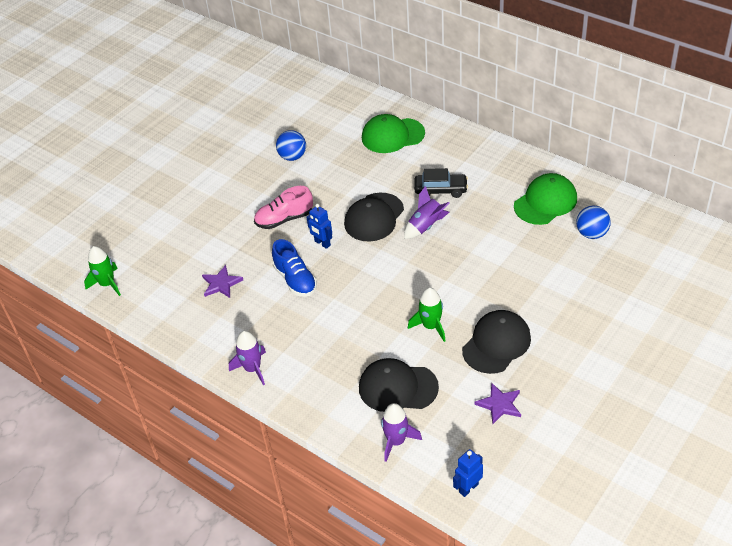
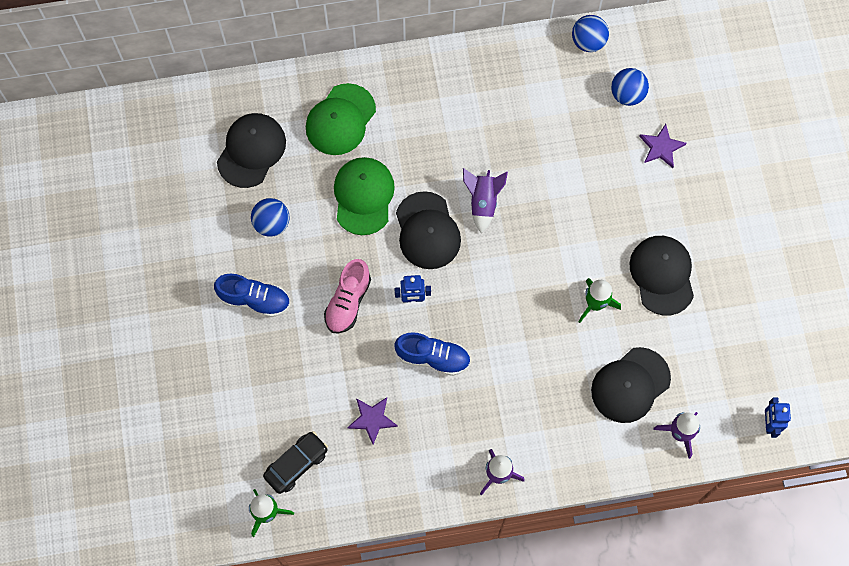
camera: 50 degrees left, 25 degrees up
black car [414,168,468,198] -> black car moved to [263,431,328,494]
purple star [475,382,521,424] -> purple star moved to [639,124,687,168]
green cap [514,173,577,225] -> green cap moved to [334,157,395,235]
none -> blue shoe [214,274,290,317]
none -> black cap [217,113,286,188]
none -> blue ball [572,15,609,52]

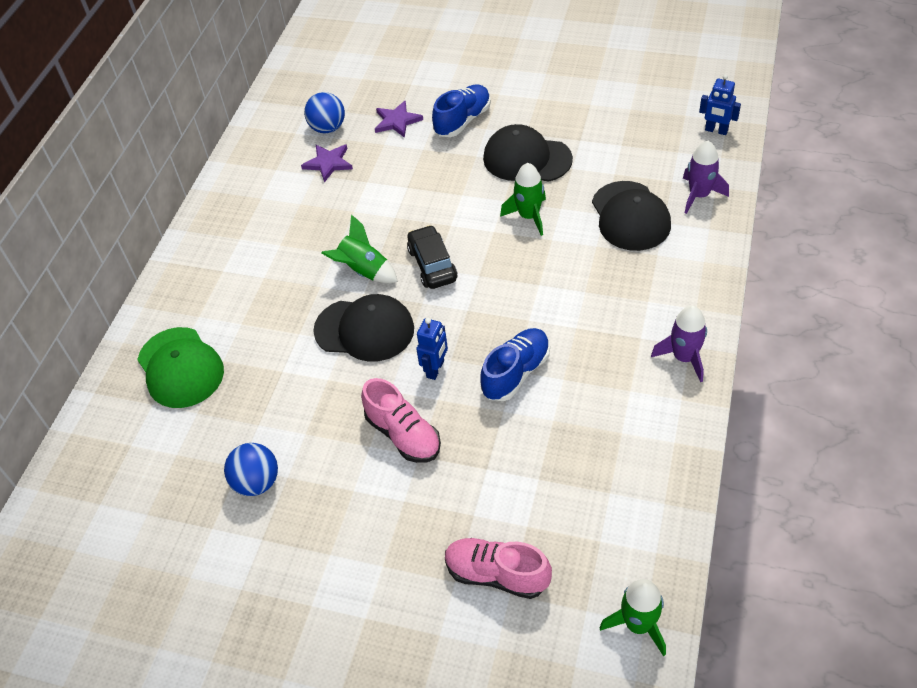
camera: 60 degrees left, 20 degrees down
blue shoe [214,274,290,317] -> blue shoe moved to [432,84,491,137]
black cap [217,113,286,188] -> none
black car [263,431,328,494] -> black car moved to [407,225,458,289]
green cap [334,157,395,235] -> none
purple star [347,397,398,445] -> purple star moved to [301,145,353,183]
purple rocket [463,168,508,233] -> green rocket [321,215,398,283]
blue ball [572,15,609,52] -> none
none -> pink shoe [445,538,552,599]

